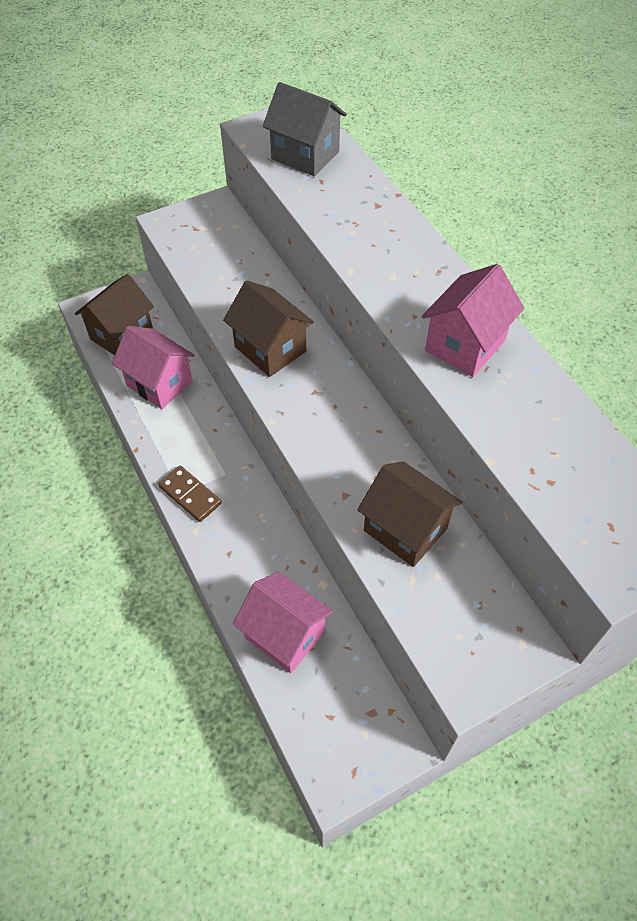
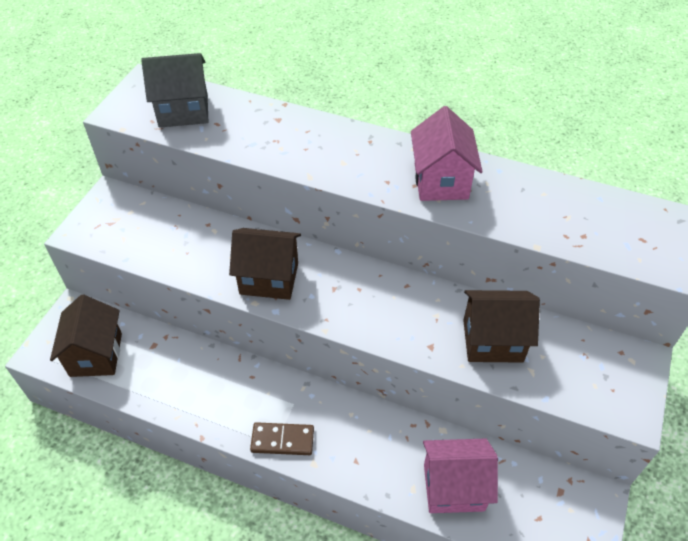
camera: 40 degrees left, 5 degrees down
pink house [112,326,194,409] -> none

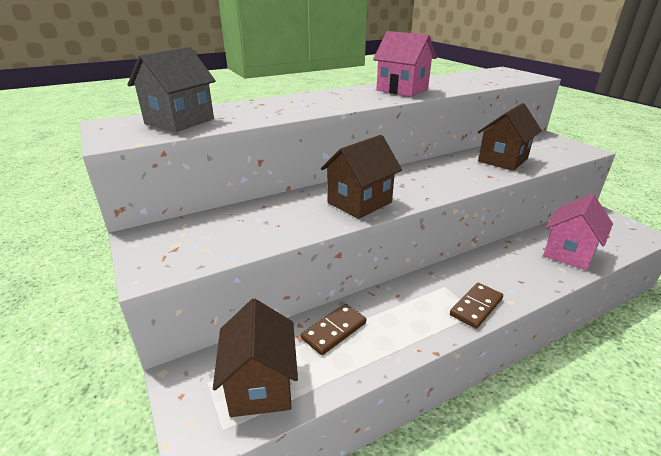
camera: 50 degrees left, 20 degrees down
brown house [50,295,122,377] -> brown house turned 45 degrees clockwise [213,299,298,417]
none -> brown domino [301,304,366,355]

